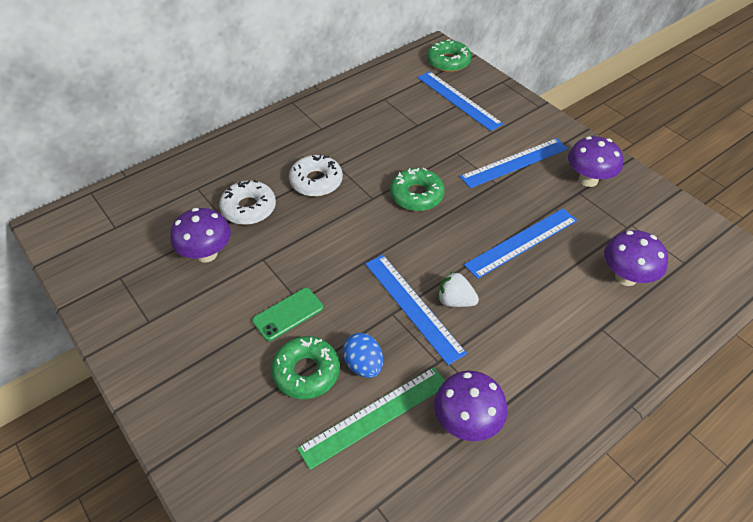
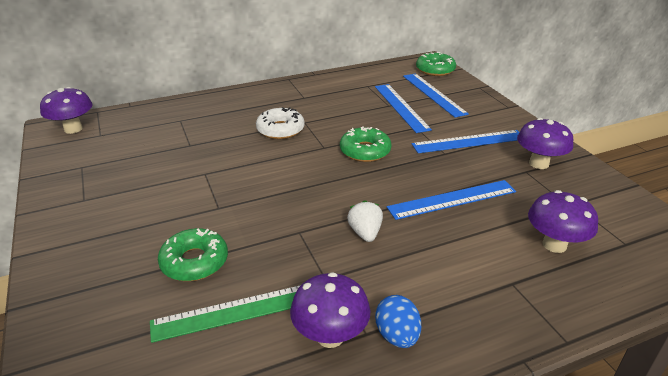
camera: 15 degrees right, 15 degrees down
purple mushroom [170,208,231,262] -> purple mushroom moved to [40,87,92,134]
white donut [219,180,276,225] -> none
green phone [252,288,323,341] -> none
blue egg [342,333,383,378] -> blue egg moved to [375,295,421,348]
blue ruler [365,255,467,365] -> blue ruler moved to [375,84,432,133]
white strawberry [438,271,479,307] -> white strawberry turned 45 degrees clockwise [347,200,383,242]

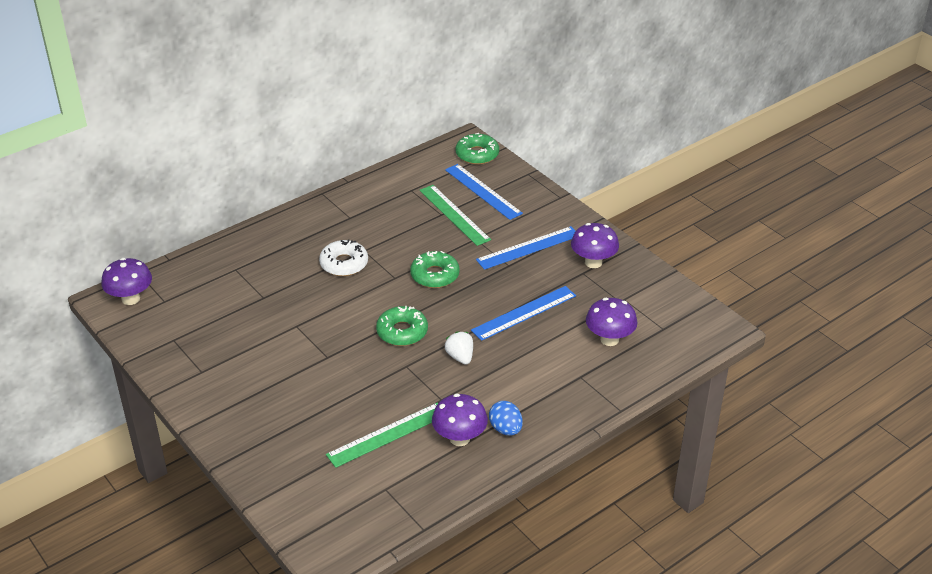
camera: 15 degrees left, 5 degrees up
green donut [158,228,228,281] -> green donut moved to [376,306,428,346]
blue ruler [375,84,432,133] -> green ruler [419,185,491,246]

